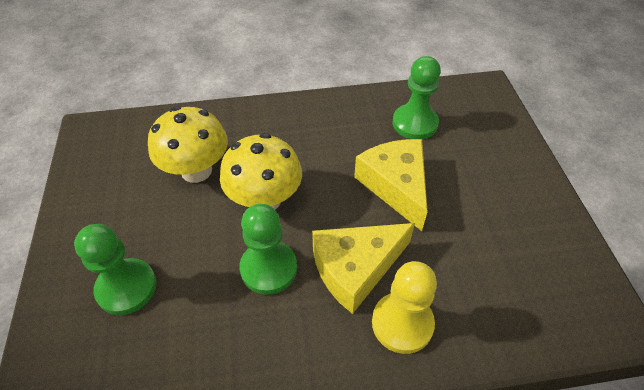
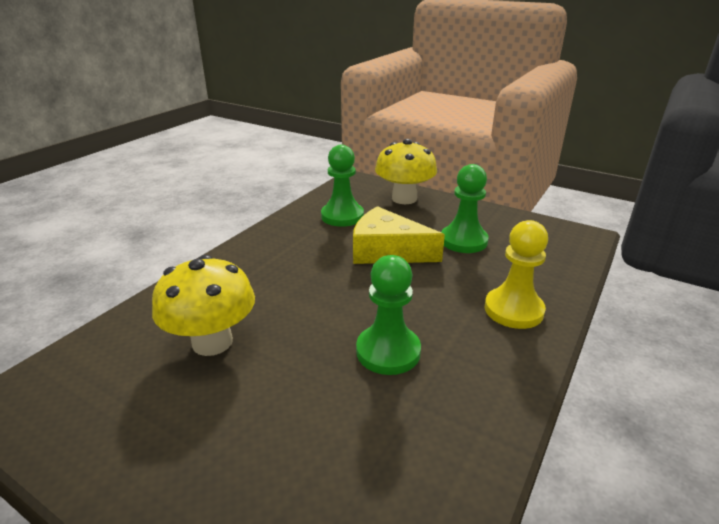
camera: 50 degrees left, 20 degrees down
green pawn [74,224,157,315] -> green pawn moved to [441,164,488,253]
yellow mushroom [220,133,302,210] -> yellow mushroom moved to [375,139,437,204]
yellow cheese [312,223,415,314] -> none

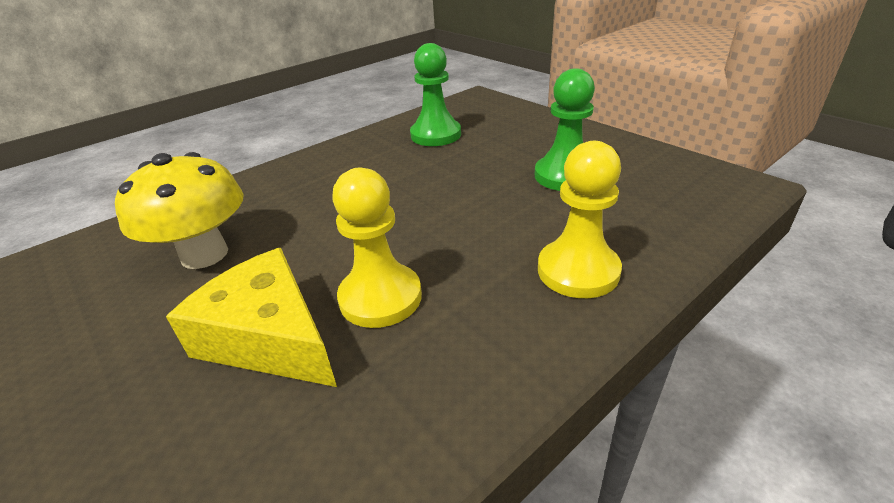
camera: 20 degrees right, 5 degrees up
yellow cheese [353,206,445,264] -> yellow cheese moved to [166,248,337,387]
green pawn [356,255,421,375] -> yellow pawn [332,167,422,328]
yellow mushroom [375,139,437,204] -> none

